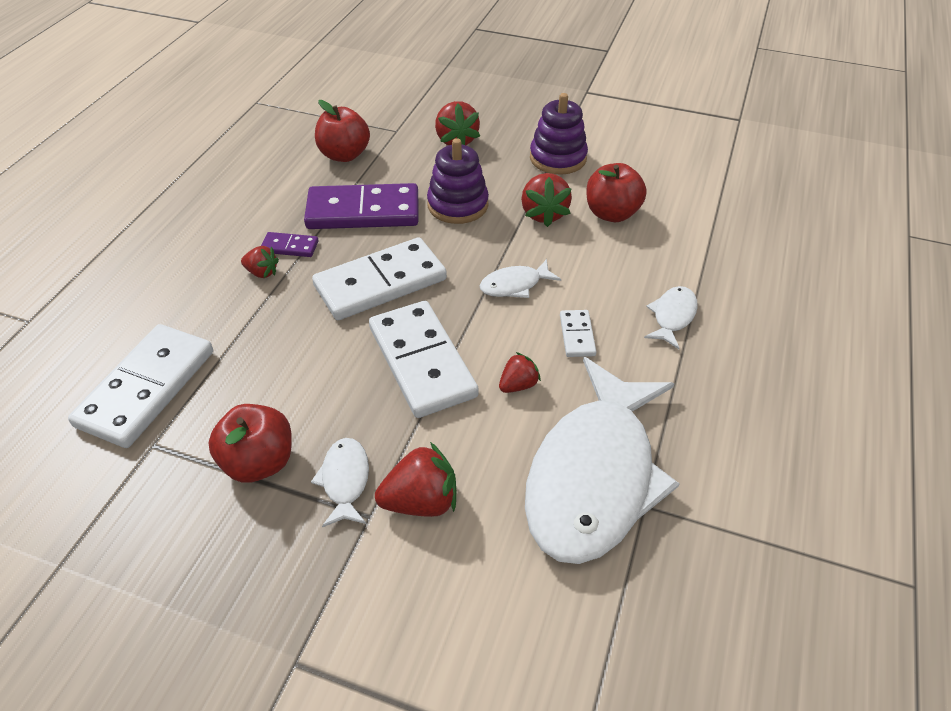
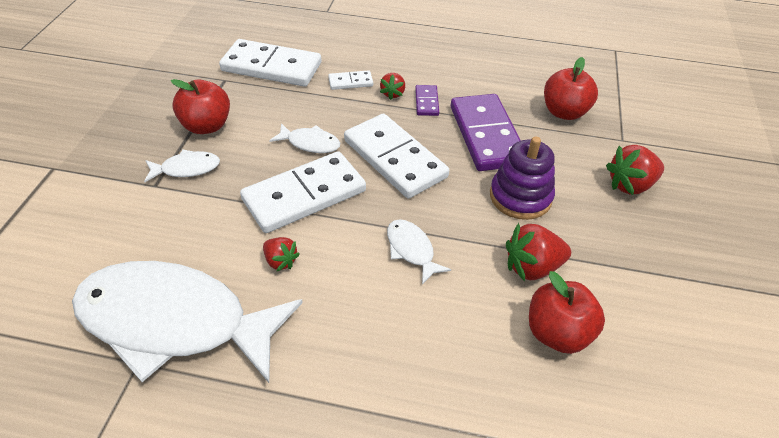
camera: 80 degrees right, 0 degrees up
red strawberry [375,442,456,517] -> none
purple stacking toy [530,93,588,175] -> none
white domino [560,310,596,357] -> white domino moved to [328,70,373,90]
white fish [644,286,698,349] -> white fish moved to [269,123,340,153]

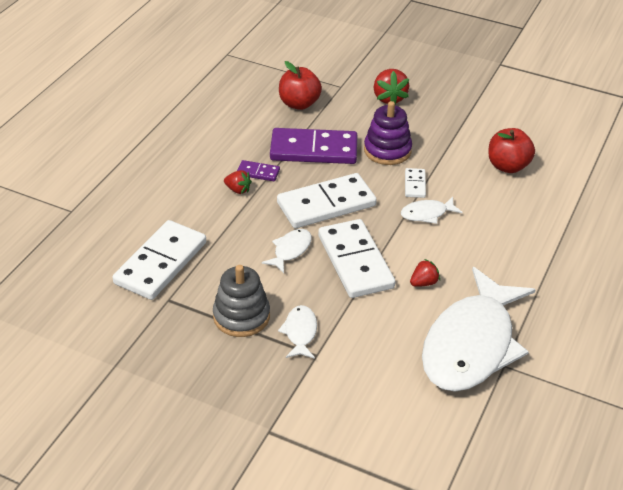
camera: 75 degrees left, 5 degrees down
red apple [171,79,230,134] -> grey stacking toy [213,265,270,337]
white domino [328,70,373,90] -> white domino moved to [405,168,426,198]
red strawberry [506,223,571,282] -> none

